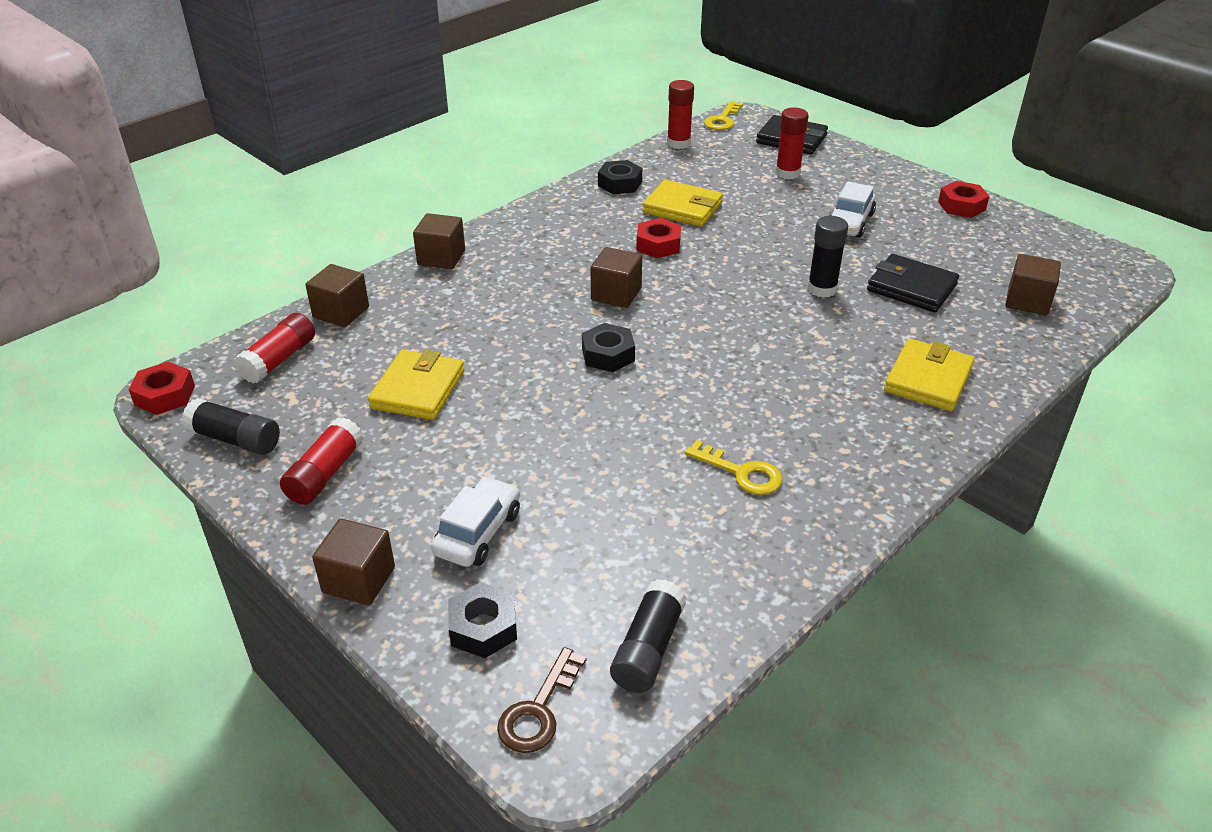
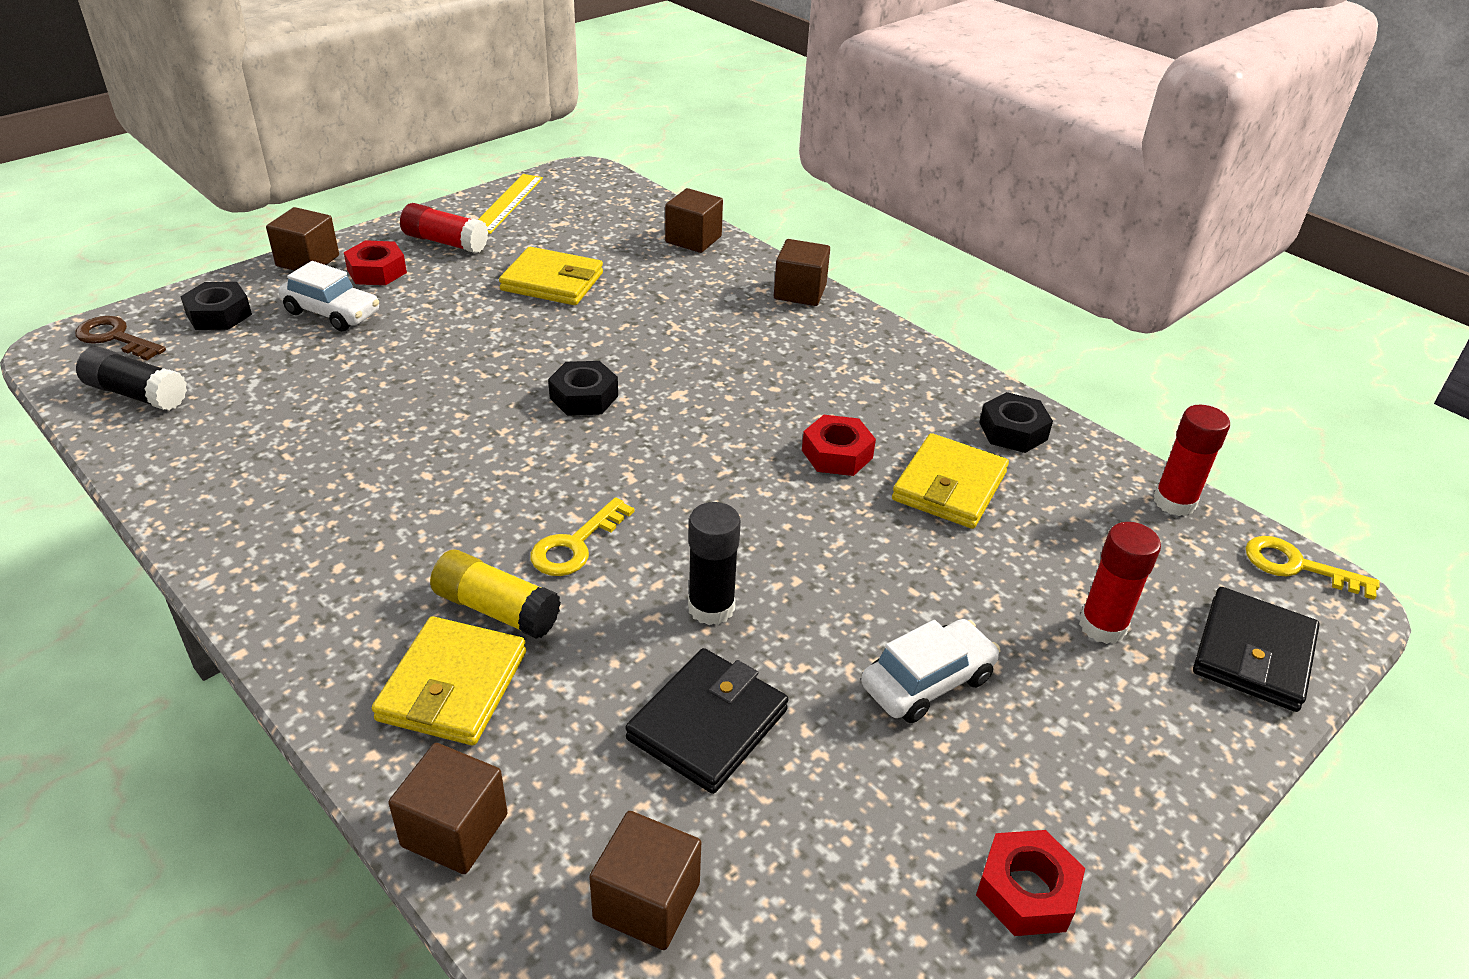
camera: 90 degrees right, 0 degrees up
red nut [129,362,195,415] -> red nut moved to [344,240,407,285]
black glue stick [182,398,280,455] -> yellow ruler [478,174,543,234]
red glue stick [234,313,315,384] -> none
brown cube [590,247,642,308] -> brown cube moved to [388,743,508,874]
yellow key [685,440,782,495] -> yellow key moved to [531,497,634,576]
white car [829,181,876,238] -> white car turned 120 degrees clockwise [861,619,1000,723]
yellow wallet [884,339,974,411] -> yellow wallet turned 75 degrees clockwise [372,616,526,745]
none -> yellow glue stick [430,550,561,639]

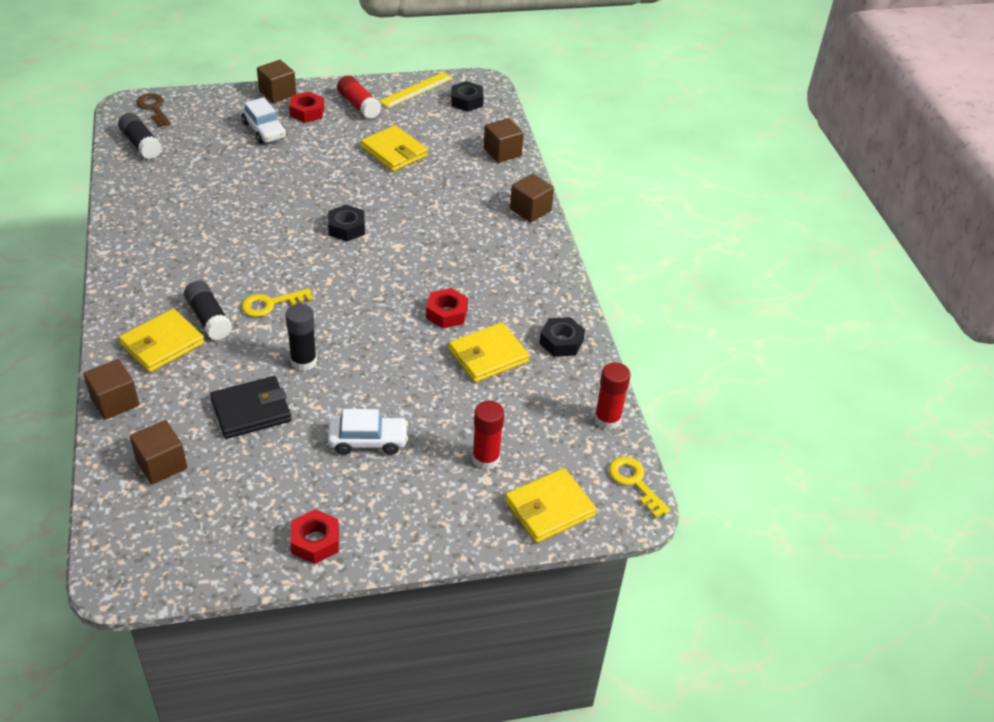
camera: 30 degrees right, 5 degrees up
black nut [180,282,252,330] -> black nut moved to [451,81,484,112]
yellow glue stick [430,550,561,639] -> black glue stick [184,281,232,340]
black wallet [1193,587,1320,712] -> yellow wallet [505,468,597,543]

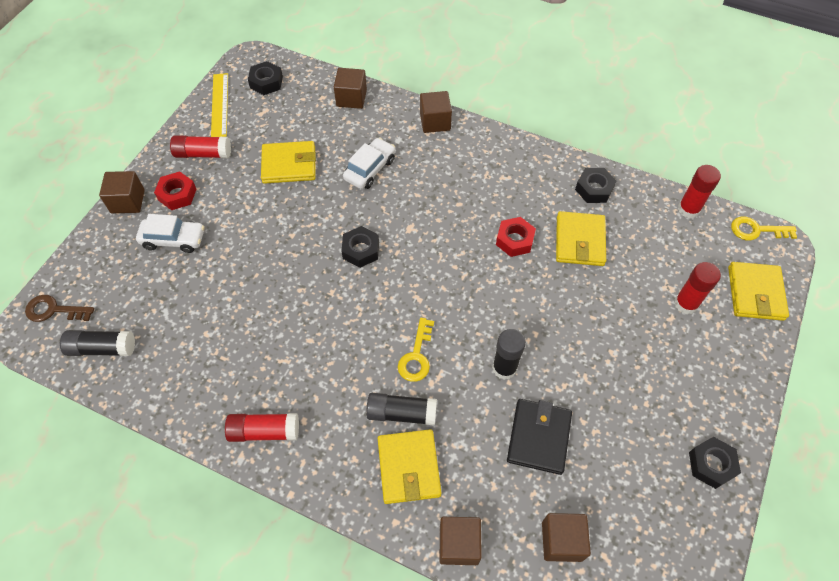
camera: 50 degrees left, 15 degrees up
red nut [290,509,339,564] -> black nut [689,437,741,489]
white car [328,409,408,455] -> white car moved to [343,138,395,189]
none -> red glue stick [225,413,299,442]

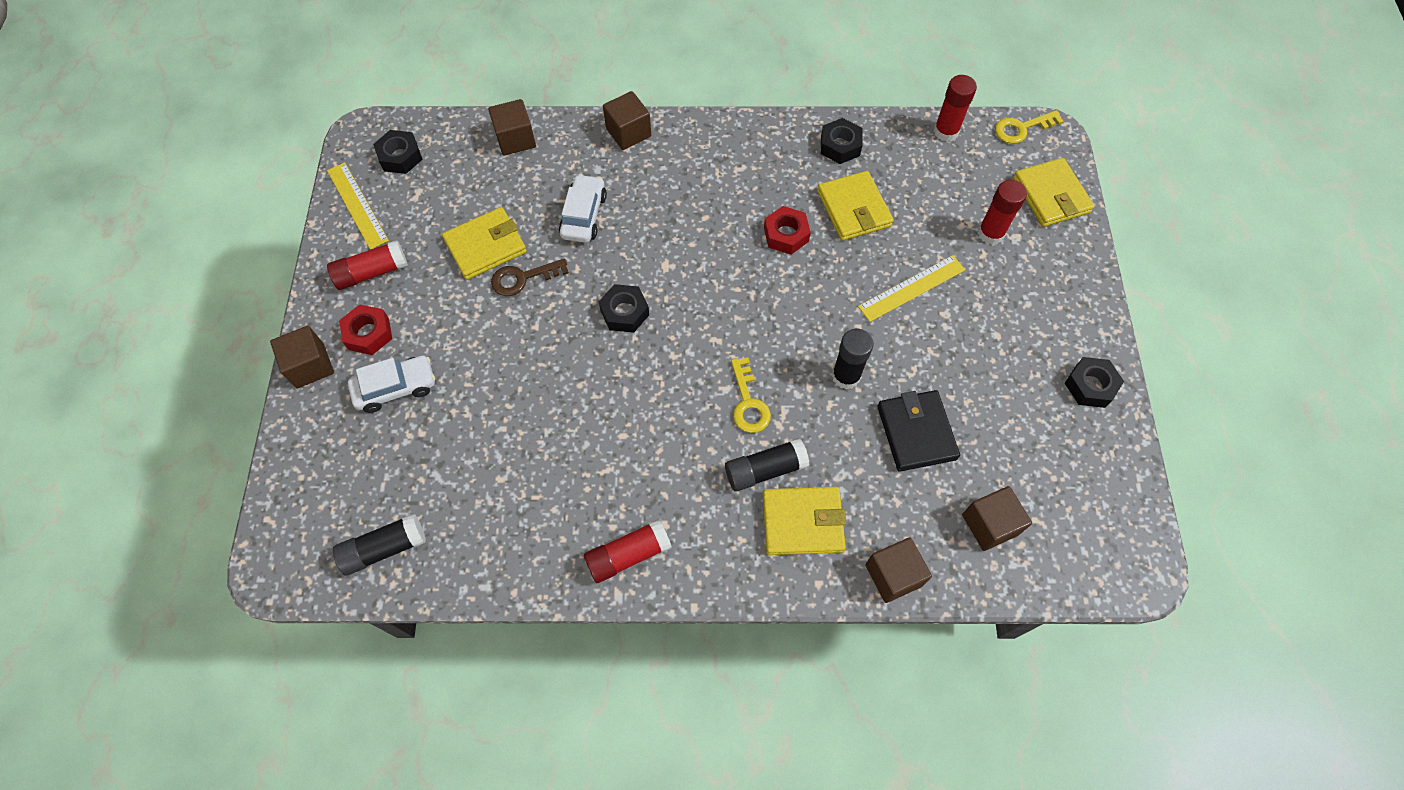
camera: 25 degrees left, 5 degrees up
brown key [25,295,94,322] -> brown key moved to [491,258,569,296]
yellow wallet [378,429,442,504] -> yellow wallet turned 60 degrees counterclockwise [763,487,846,555]
none -> yellow ruler [858,255,965,322]

